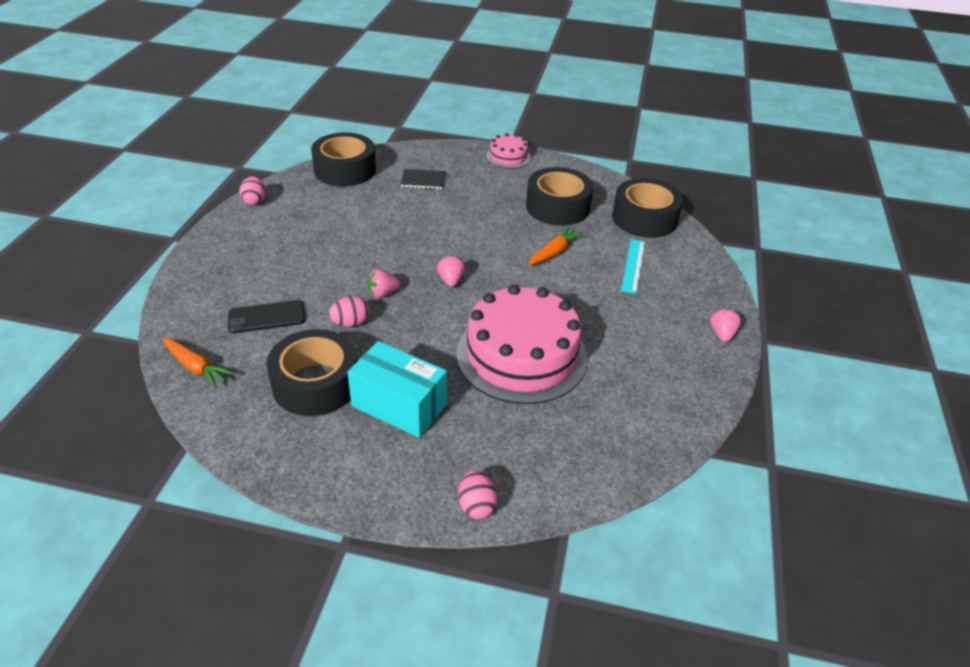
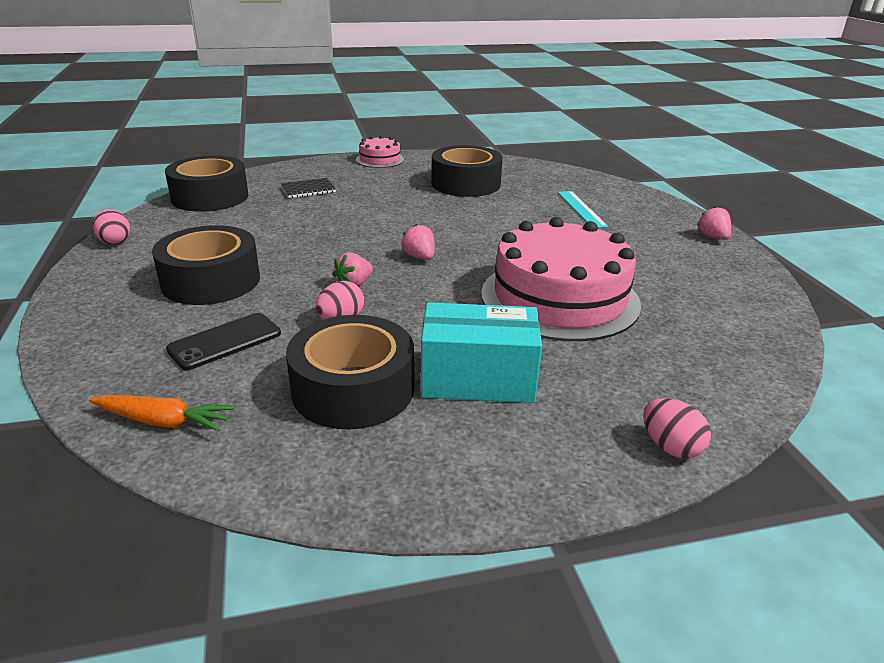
camera: 25 degrees left, 10 degrees down
orange carrot [528,227,584,265] -> none
black tape [612,178,683,238] -> black tape moved to [152,225,260,305]

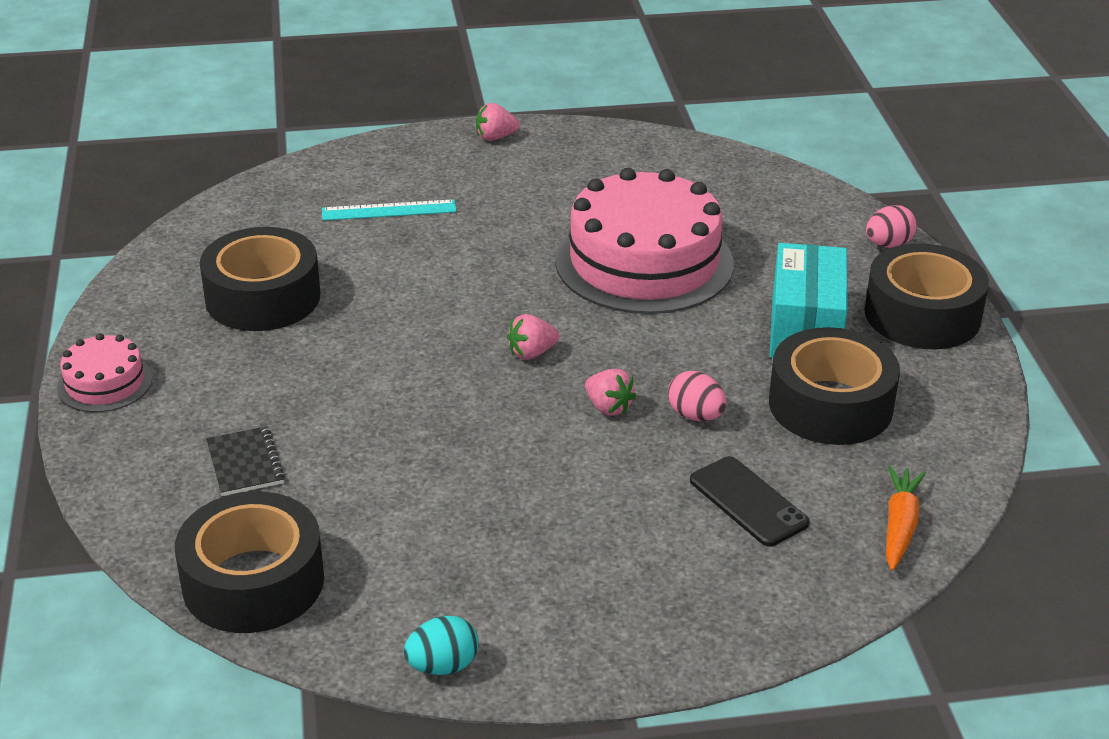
camera: 85 degrees left, 5 degrees up
pink egg [93,209,130,245] -> turquoise egg [403,616,479,675]
black tape [152,225,260,305] -> black tape moved to [864,243,989,349]

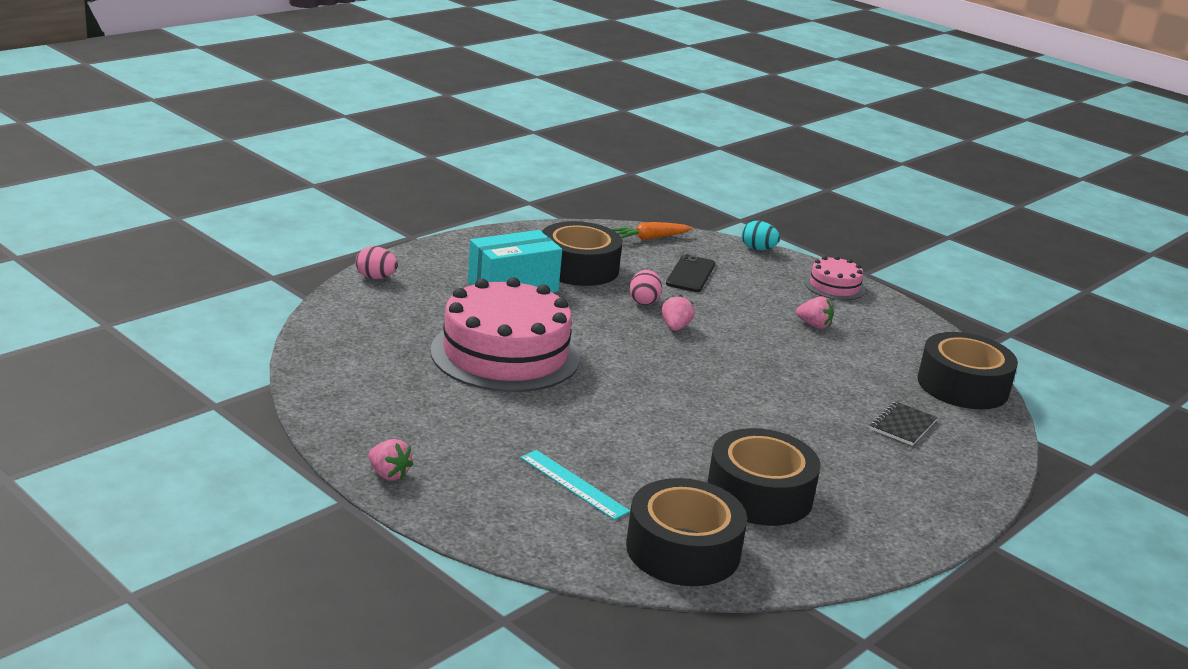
camera: 130 degrees left, 10 degrees down
pink cake [57,333,152,412] -> pink cake moved to [804,256,865,300]
turquoise egg [403,616,479,675] -> turquoise egg moved to [741,221,780,250]
pink strawberry [507,314,559,360] -> pink strawberry moved to [796,296,834,329]
black tape [864,243,989,349] -> black tape moved to [626,478,747,586]

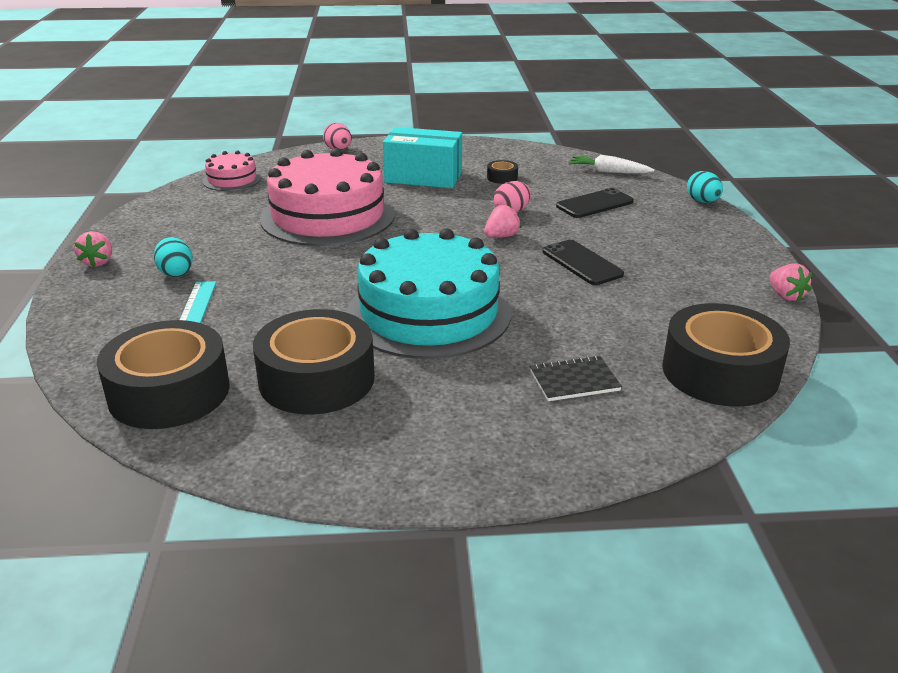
camera: 45 degrees right, 5 degrees up
black tape [542,221,622,286] -> black tape [487,160,518,184], size x0.41
orange carrot [612,222,693,240] -> white carrot [569,155,654,174]
pink strawberry [796,296,834,329] -> pink strawberry moved to [769,263,812,301]
pink cake [804,256,865,300] -> pink cake moved to [203,151,261,191]
none -> turquoise egg [154,237,193,277]
none -> turquoise cake [346,229,511,359]
none -> black phone [542,240,624,285]

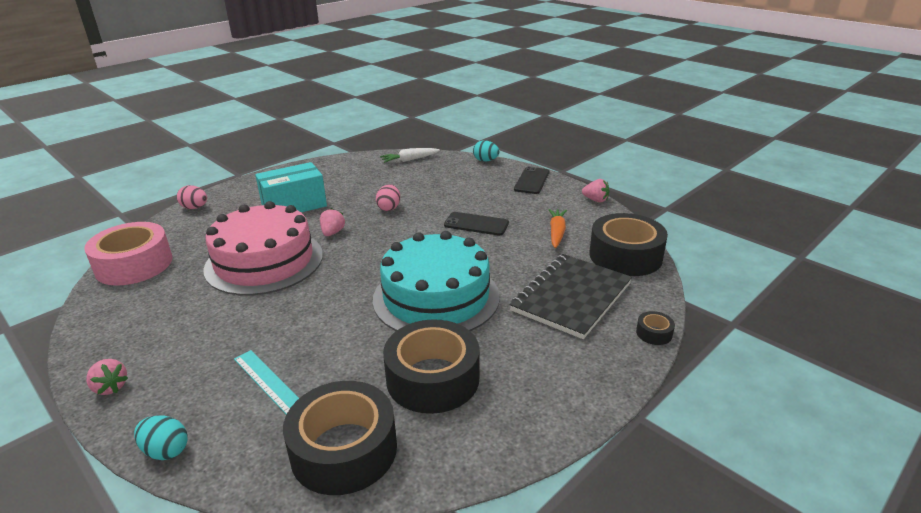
camera: 40 degrees left, 0 degrees up
turquoise egg [154,237,193,277] -> turquoise egg moved to [134,415,188,460]
pink cake [203,151,261,191] -> pink tape [84,222,172,286]
pink strawberry [484,204,521,238] -> pink strawberry moved to [320,208,345,236]
black tape [487,160,518,184] -> black tape moved to [636,311,675,345]
black notebook [530,355,622,401] -> black notebook [510,254,632,339], size x2.10
black phone [556,188,634,218] -> black phone moved to [514,166,549,194]
none -> orange carrot [548,209,567,248]

